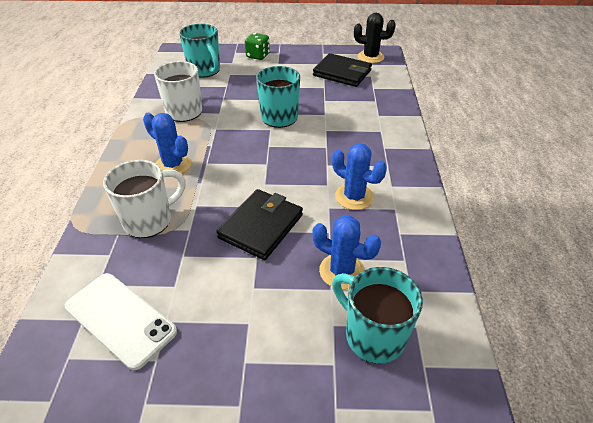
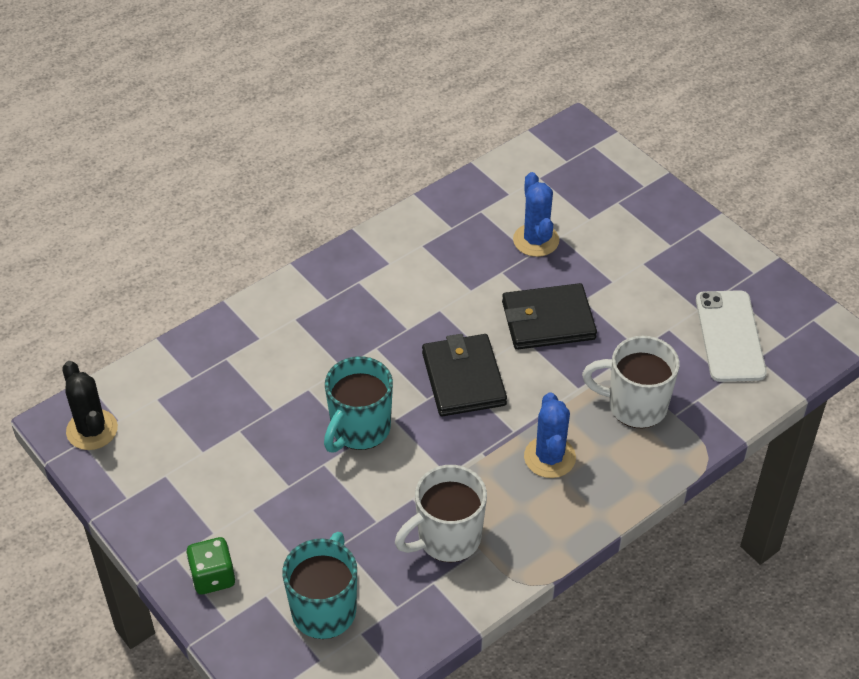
camera: 130 degrees left, 5 degrees up
black wallet [313,53,372,87] -> black wallet moved to [422,334,507,416]
blue cactus [332,143,387,210] -> none
turquoise mug [332,267,423,364] -> none

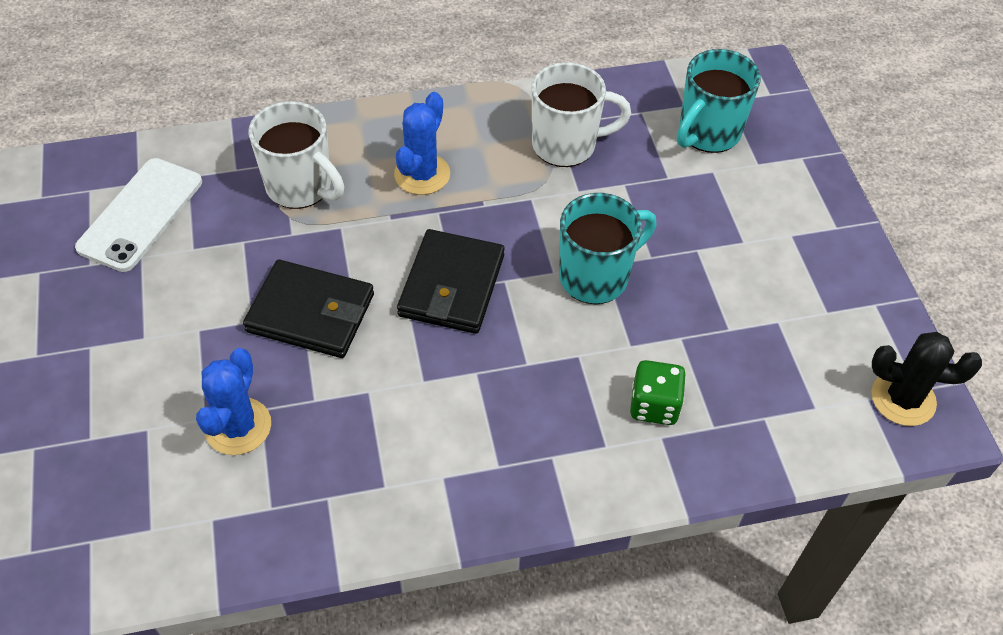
camera: 155 degrees left, 5 degrees up
black cactus [62,361,118,450] -> black cactus turned 75 degrees counterclockwise [871,332,982,426]
green dice [186,537,236,594] -> green dice moved to [630,360,686,425]

